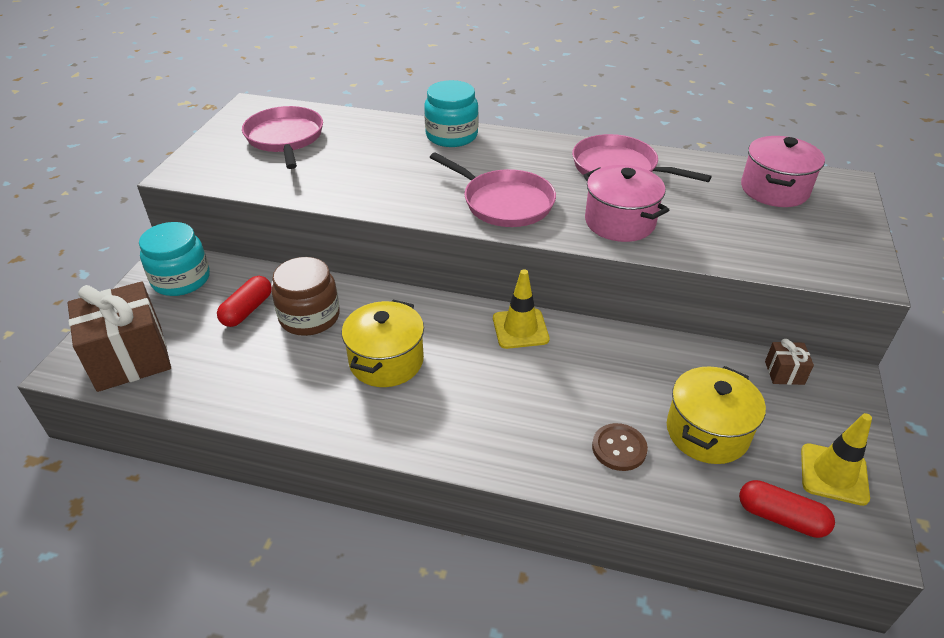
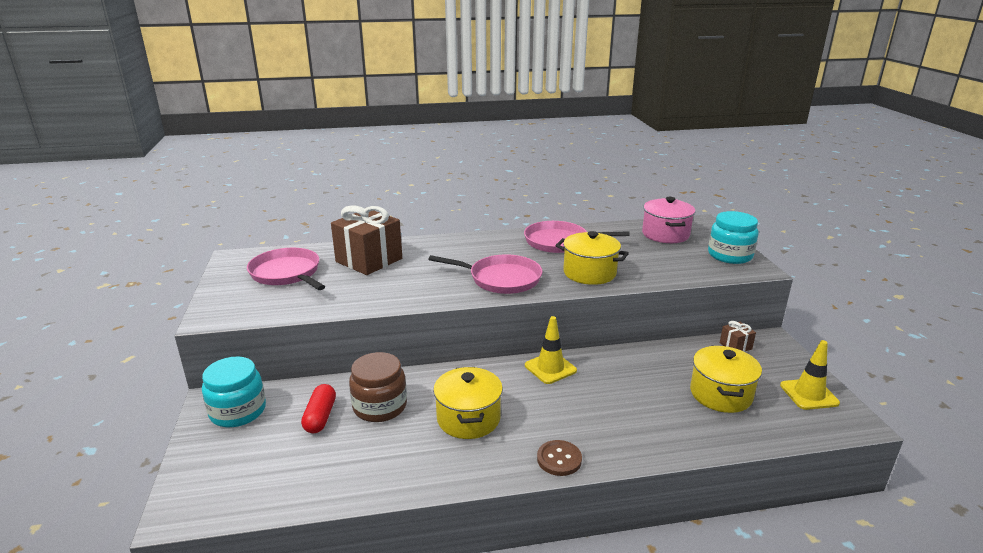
camera: 25 degrees left, 15 degrees down
brown gift [67,282,171,392] -> brown gift moved to [331,205,402,275]
turquoise jar [424,80,478,147] -> turquoise jar moved to [708,211,759,264]
pink pot [583,165,669,242] -> yellow pot [556,231,629,285]
brown button [592,423,648,471] -> brown button moved to [537,440,582,476]
red capsule [739,480,835,538] -> none

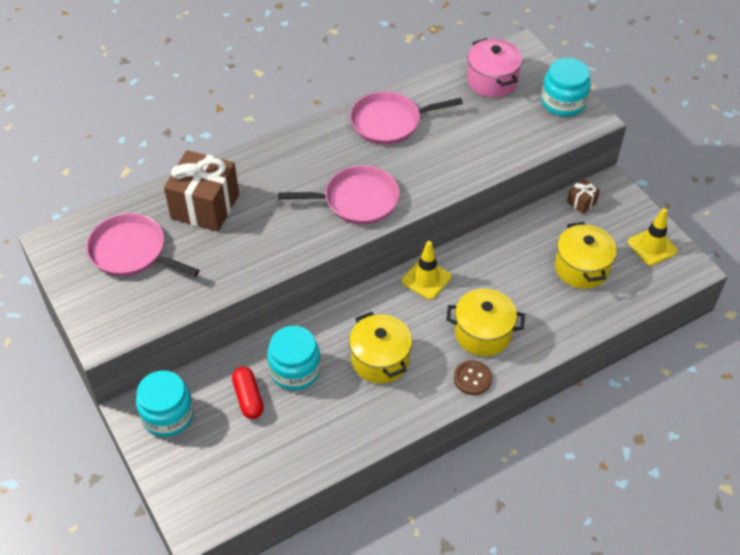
camera: 20 degrees left, 25 degrees up
brown jar [349,352,407,422] -> turquoise jar [267,326,321,390]
yellow pot [556,231,629,285] -> yellow pot moved to [446,289,525,356]

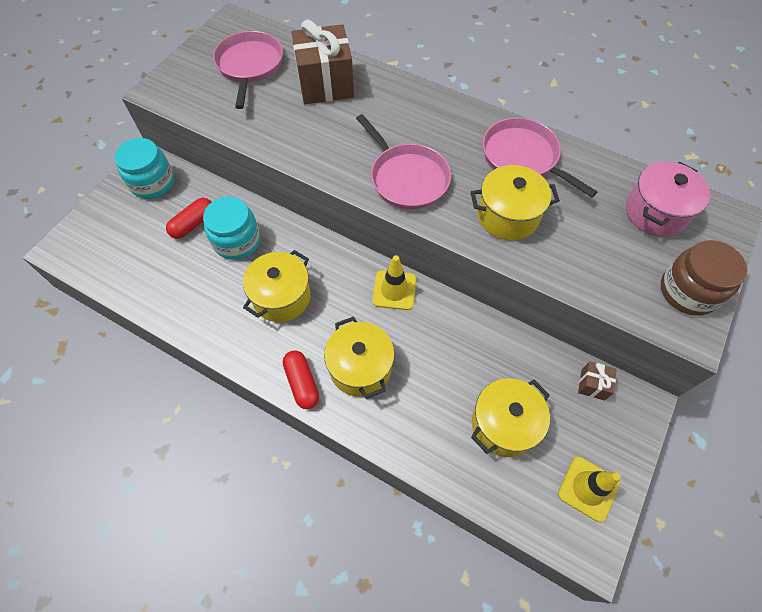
camera: 60 degrees right, 10 degrees up
brown button [454,360,492,395] -> red capsule [283,350,319,409]
turquoise jar [541,58,591,117] -> brown jar [661,240,747,315]
none -> yellow pot [471,165,560,240]

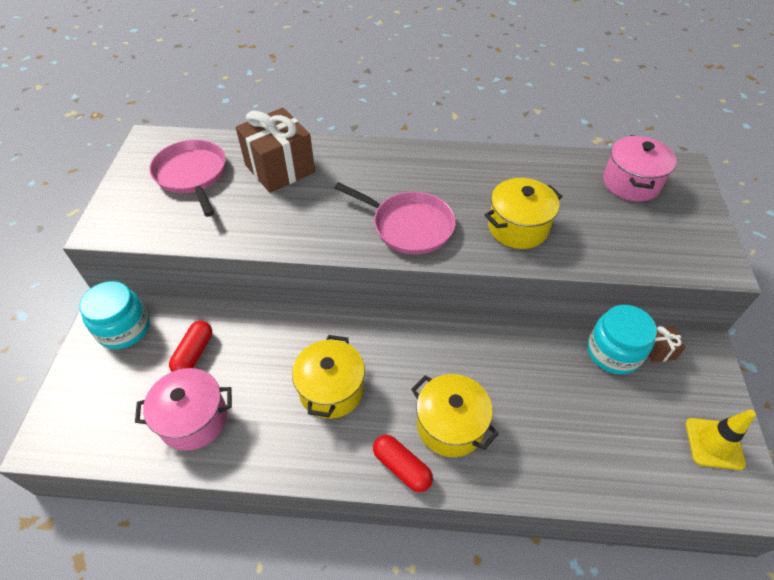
camera: 25 degrees left, 10 degrees down
turquoise jar [203,197,260,260] -> turquoise jar moved to [587,305,657,375]
yellow traffic cone [372,255,416,310] -> none
yellow pot [471,378,550,457] -> none
pink pan [483,118,598,197] -> none
brown jar [661,240,747,315] -> none
none -> pink pot [135,368,232,451]

